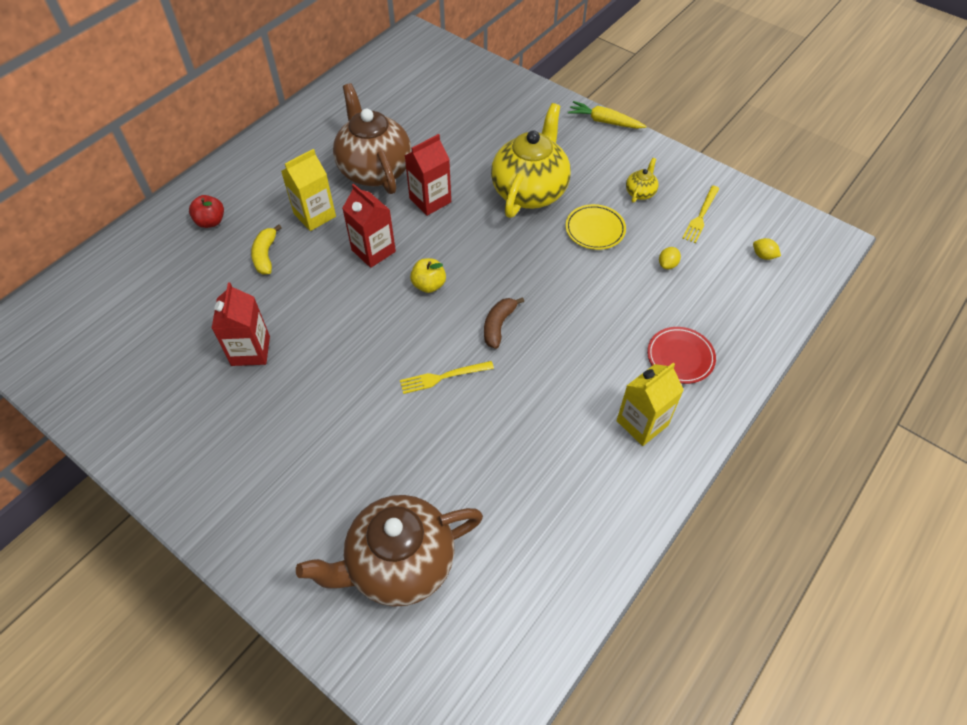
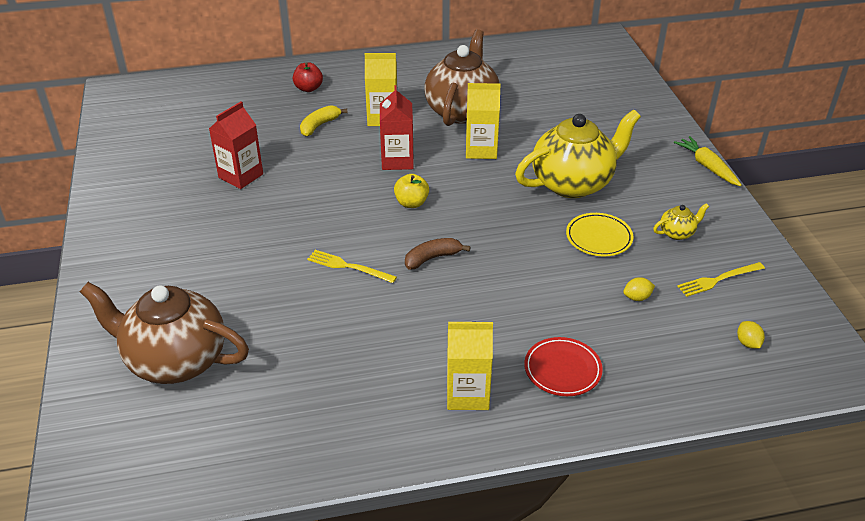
camera: 40 degrees right, 15 degrees down
red carton [405,134,451,216] -> yellow carton [466,83,501,159]

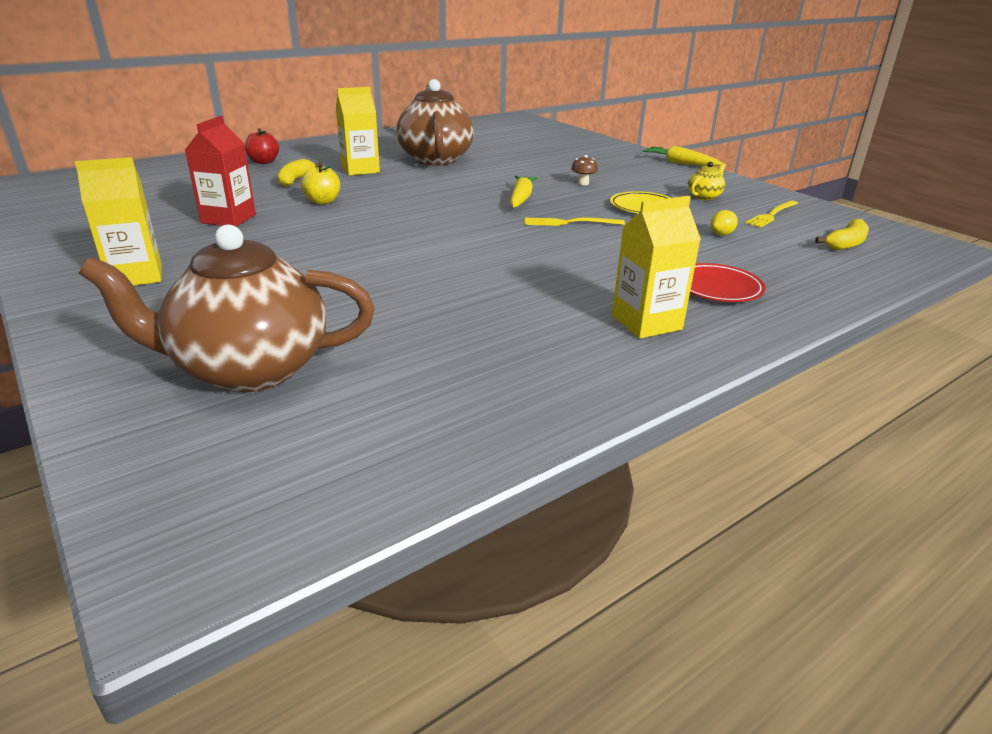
camera: 25 degrees left, 10 degrees down
yellow fork [307,250,397,283] -> yellow fork moved to [525,217,625,226]
red carton [380,85,414,170] -> none
yellow apple [394,174,429,208] -> yellow apple moved to [301,163,340,204]
brown banana [405,238,471,269] -> none
yellow carton [466,83,501,159] -> yellow carton moved to [75,157,162,286]
yellow teapot [515,110,641,198] -> brown mushroom [571,155,598,185]
yellow lemon [737,321,765,349] -> yellow banana [815,219,869,250]
none -> yellow carrot [510,176,537,208]

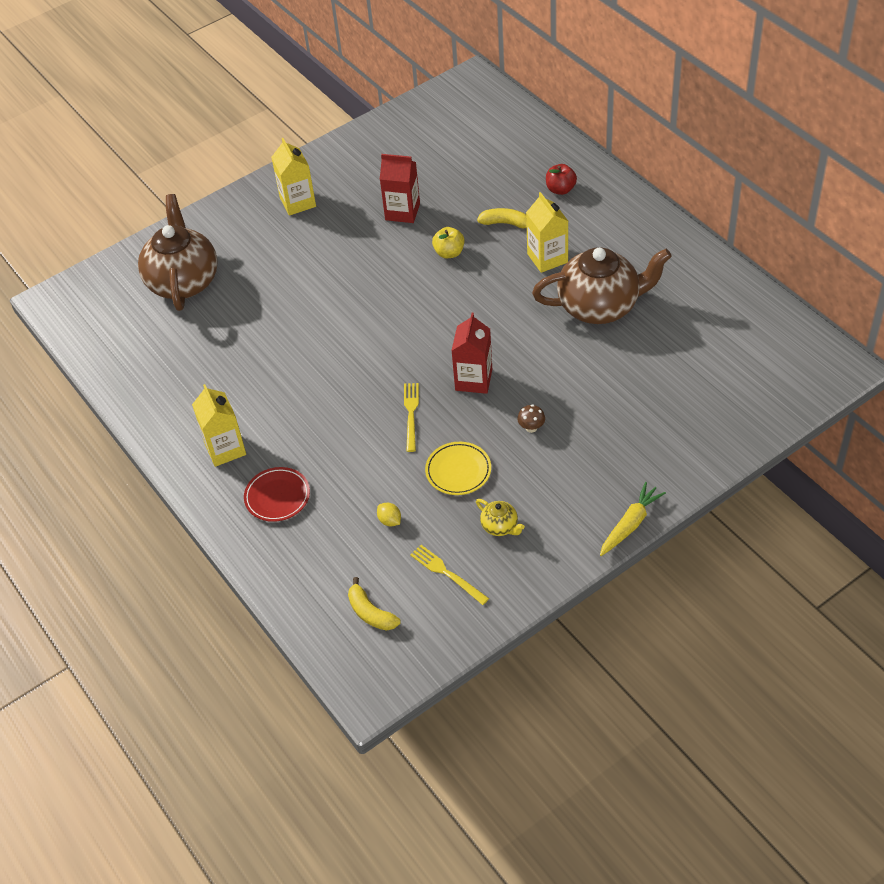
camera: 95 degrees right, 20 degrees up
yellow carrot [510,176,537,208] -> red carton [451,313,492,394]

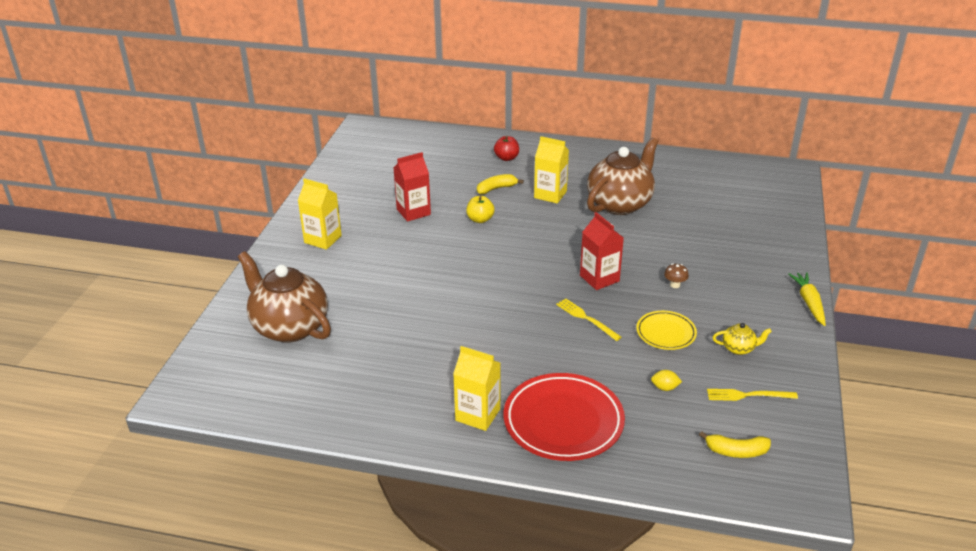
camera: 45 degrees left, 15 degrees down
red plate [244,467,310,522] -> red plate [503,373,625,461], size x1.82

